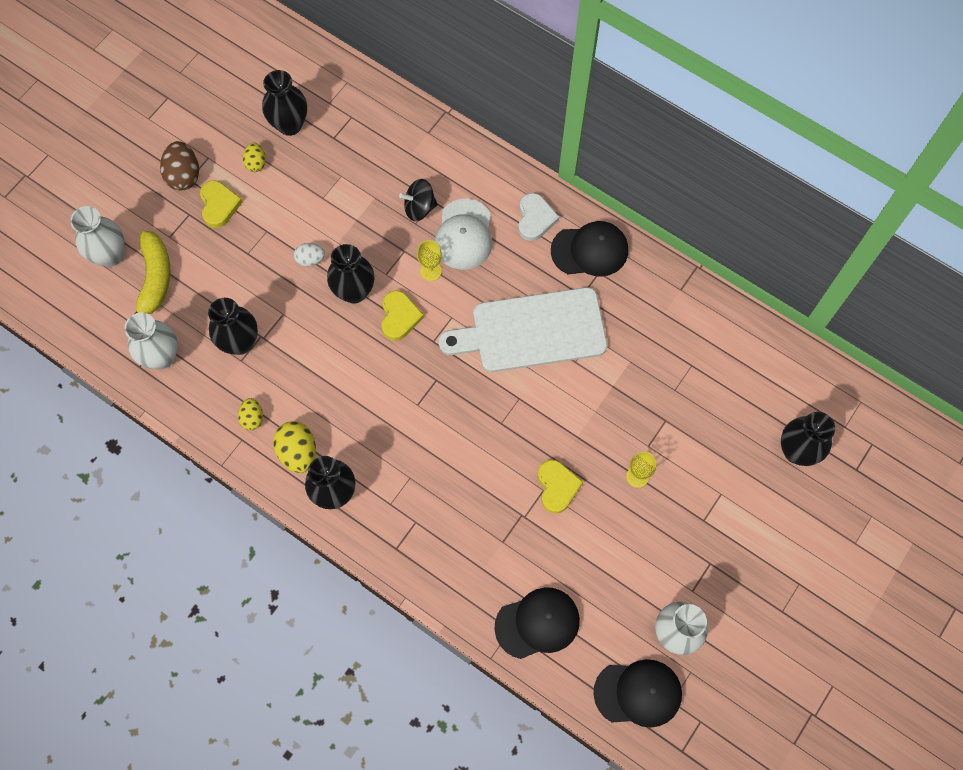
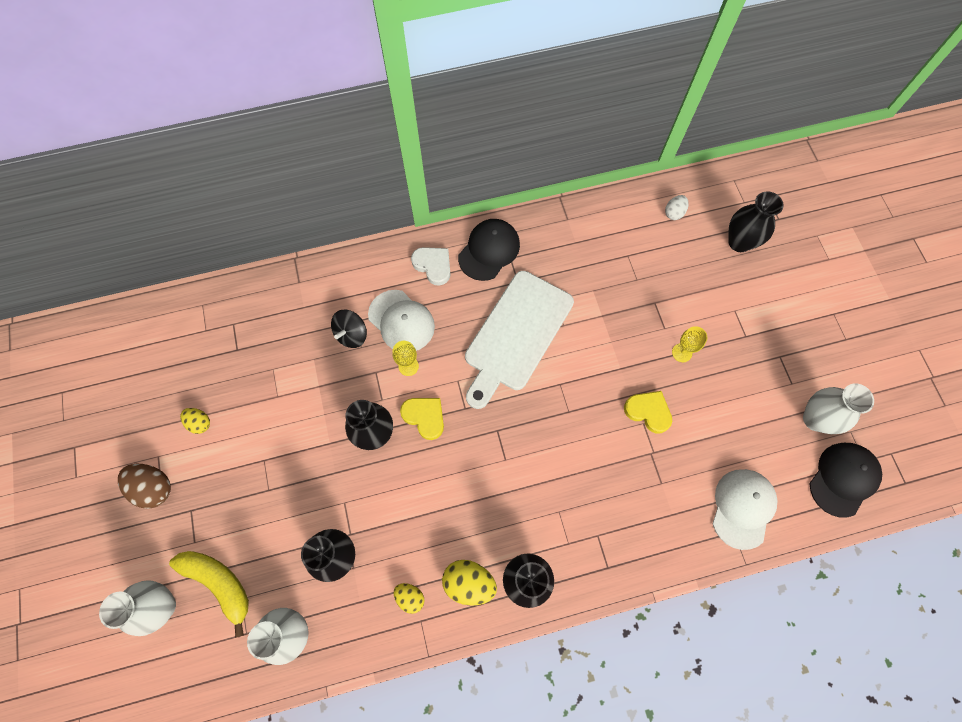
camera: 50 degrees left, 0 degrees up
yellow heart [200,181,243,228] -> none
black vase [262,70,307,136] -> none
white egg [294,243,325,267] -> white egg moved to [665,195,688,220]
black cap [494,587,580,659] -> white cap [713,469,777,550]

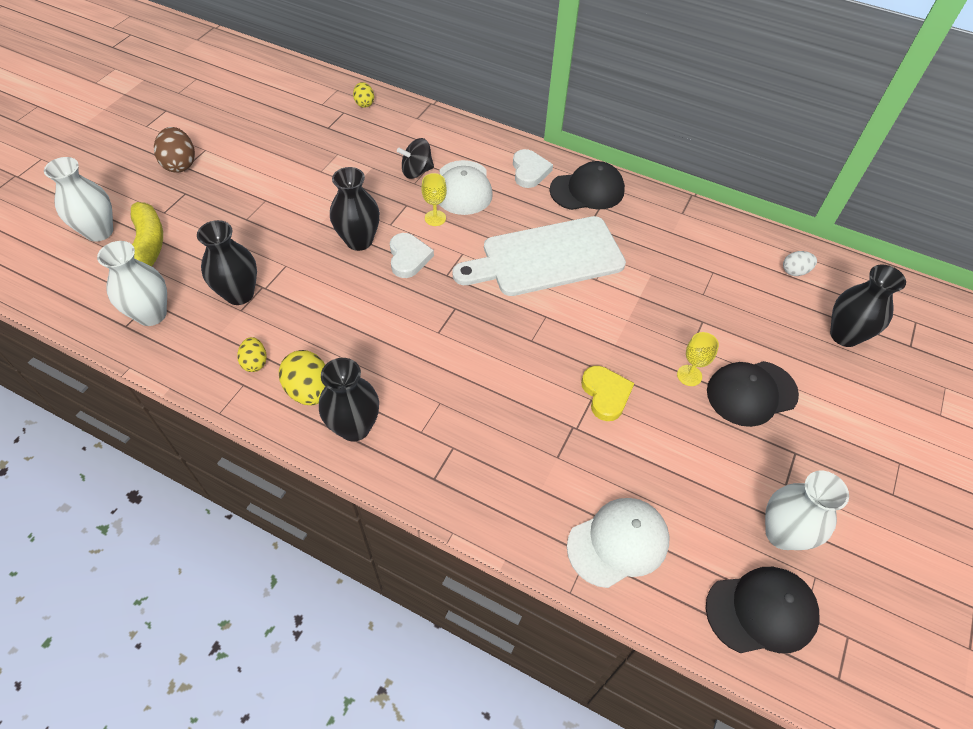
camera: 40 degrees right, 15 degrees down
yellow egg [180,408,210,434] -> yellow egg moved to [353,82,374,108]
yellow heart [400,398,444,440] -> white heart [390,233,434,278]
none -> black cap [707,361,799,427]

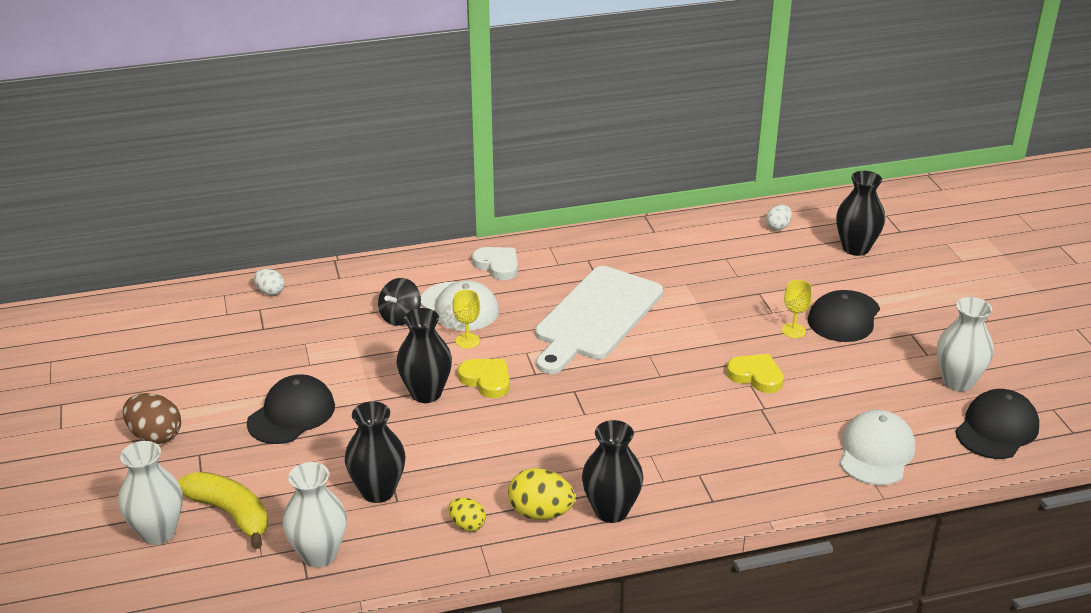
camera: 40 degrees left, 20 degrees down
yellow egg [353,82,374,108] -> white egg [254,269,284,295]
white heart [390,233,434,278] -> yellow heart [458,359,510,398]
black cap [550,161,625,210] -> black cap moved to [247,374,335,444]

